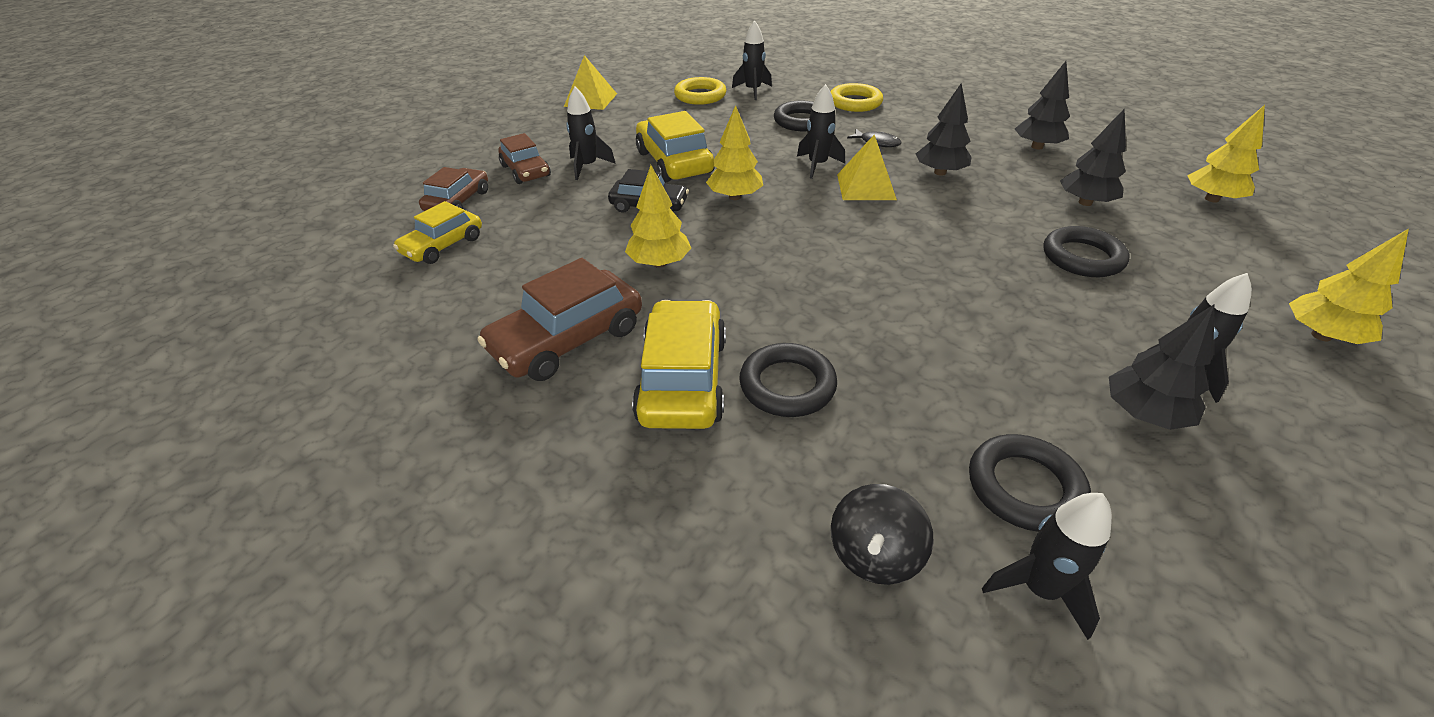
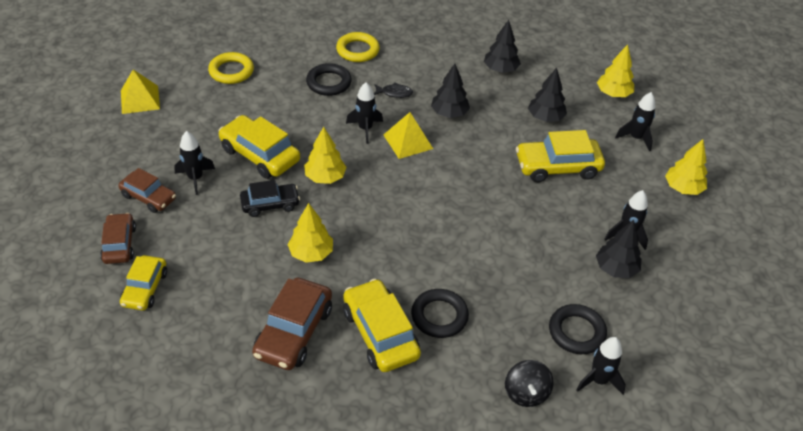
camera: 30 degrees left, 5 degrees up
black rocket [732,20,772,100] -> black rocket moved to [615,92,655,152]
black ring [1043,226,1130,277] -> yellow car [516,130,605,182]

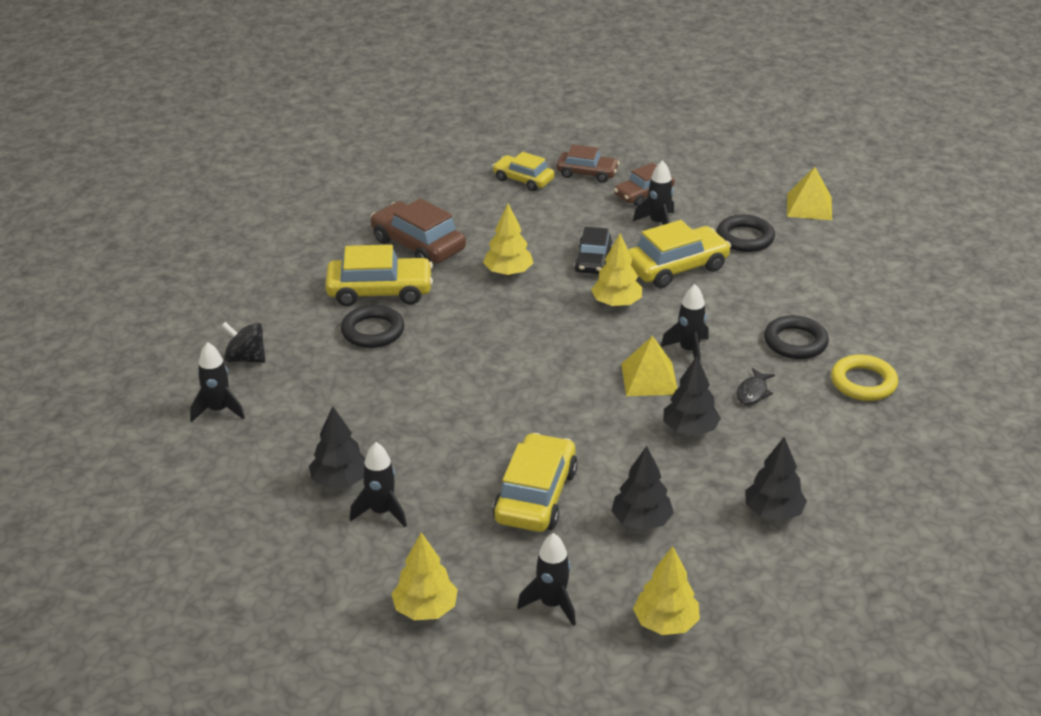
camera: 115 degrees right, 10 degrees down
yellow ring [208,52,254,84] -> none
black ring [549,304,607,354] -> black ring moved to [717,215,775,252]

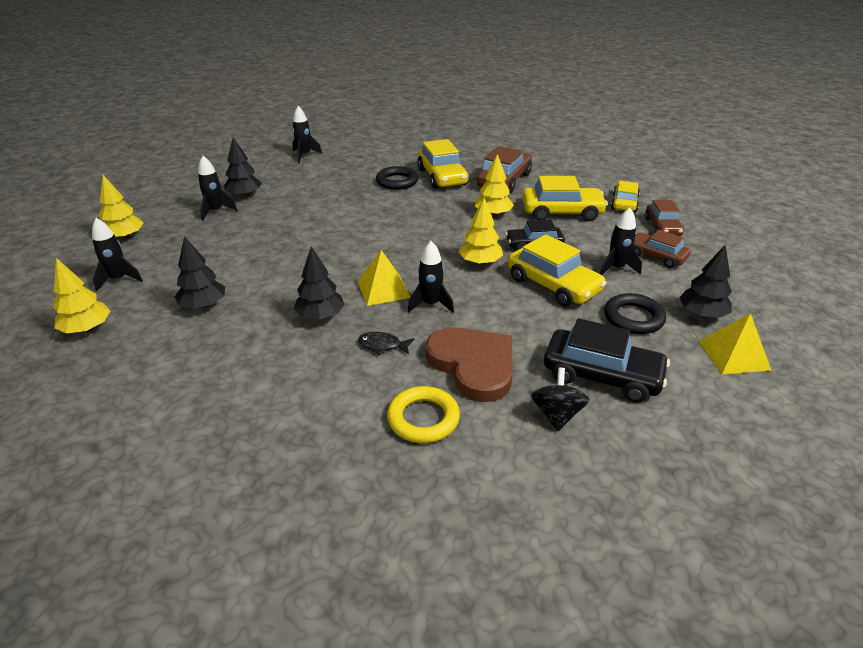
camera: 75 degrees right, 0 degrees up
black spinning top [222,322,265,363] -> black spinning top moved to [531,368,590,431]
yellow car [493,433,578,532] -> yellow car moved to [522,176,608,221]
black tree [745,437,807,521] -> black tree moved to [679,244,732,318]
black ring [764,315,829,359] -> brown heart [426,327,513,402]
none -> black car [544,318,670,403]

